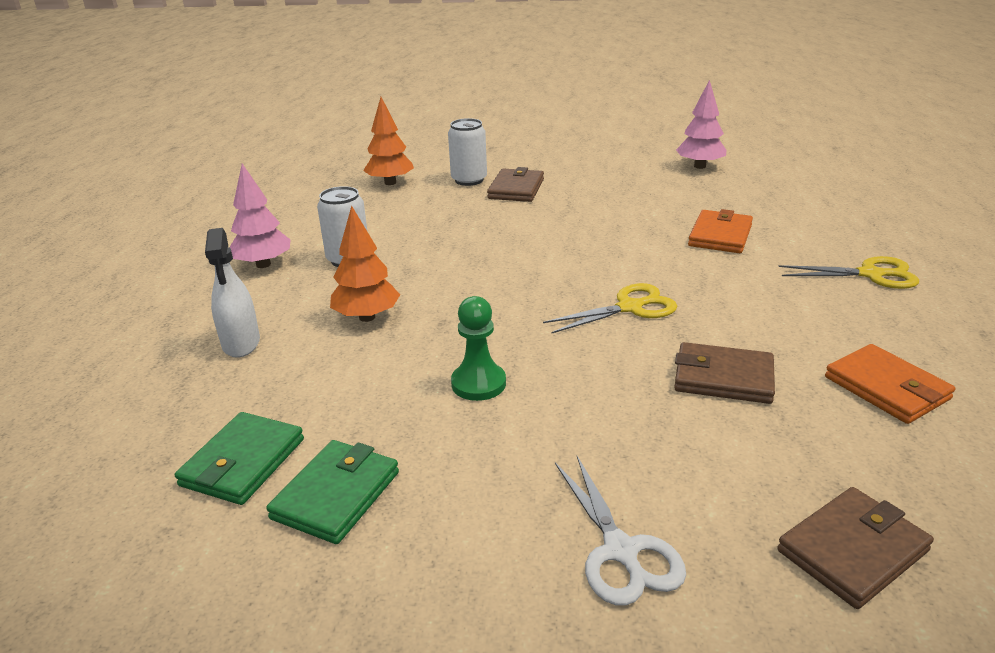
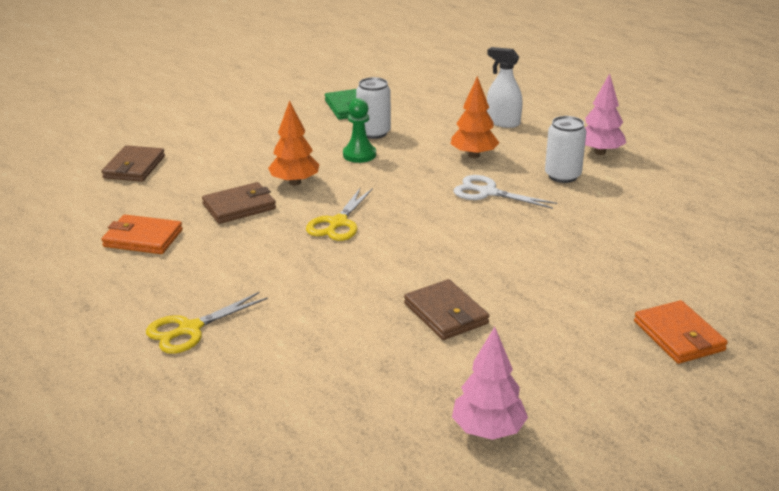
camera: 135 degrees right, 0 degrees up
green wallet [175,412,304,505] -> none
orange tree [363,97,414,185] -> orange tree moved to [268,100,319,186]
white can [448,118,487,186] -> white can moved to [356,77,391,139]
brown wallet [487,167,544,202] -> brown wallet moved to [404,279,489,340]
white scissors [555,456,686,606] -> white scissors moved to [454,175,557,209]
orange wallet [688,209,753,253] -> orange wallet moved to [634,300,728,364]

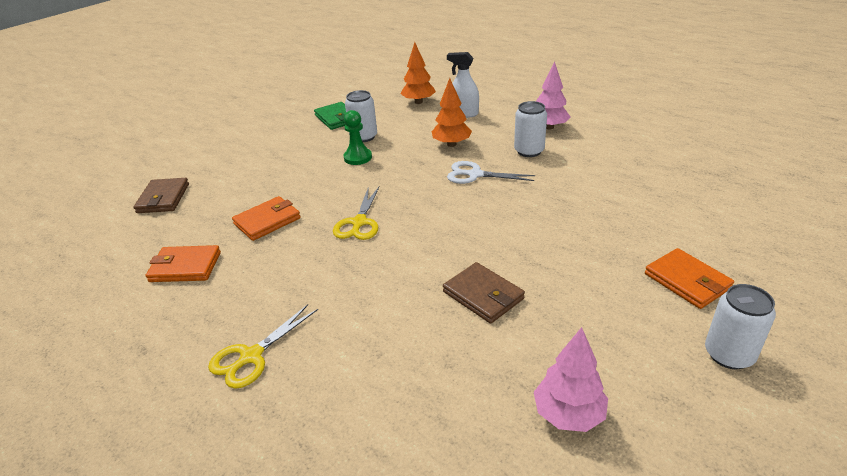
camera: 10 degrees left, 5 degrees up
brown wallet [202,182,276,224] -> orange wallet [232,196,301,241]
orange tree [268,100,319,186] -> orange tree moved to [401,42,436,104]
none -> white can [705,284,776,369]

